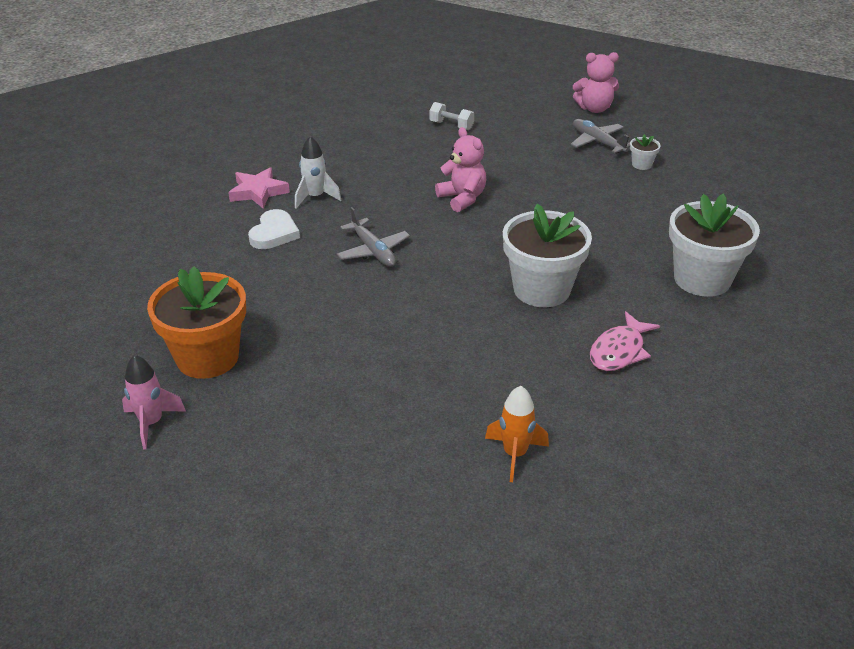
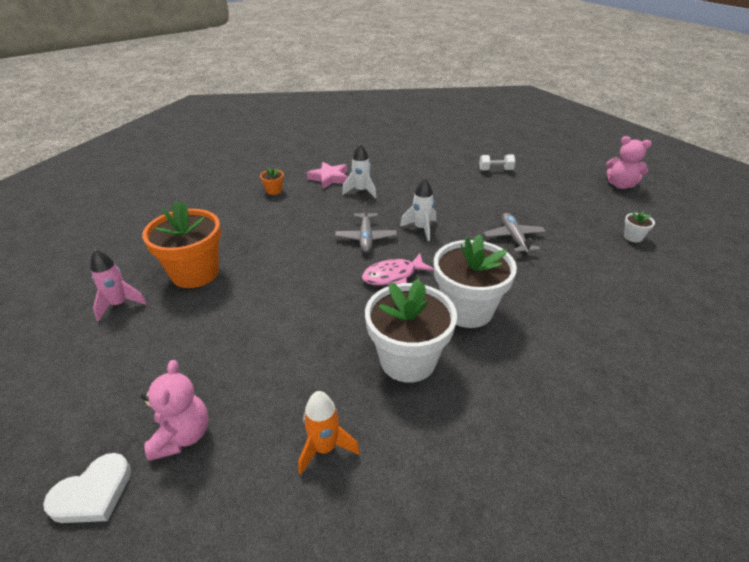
camera: 30 degrees right, 0 degrees up
white heart [248,209,300,249] -> white heart moved to [43,453,131,523]
white dumbbell [429,102,474,130] -> white dumbbell turned 60 degrees counterclockwise [479,155,515,171]
pink teddy bear [435,127,486,212] -> pink teddy bear moved to [141,360,209,461]
grey plane [571,119,630,154] -> grey plane moved to [484,213,546,254]
pink fish [590,311,660,371] -> pink fish moved to [362,254,434,286]
white flower pot [669,193,760,297] -> white flower pot moved to [365,279,457,383]
none -> orange flower pot [260,168,284,195]
none -> white rocket [400,178,436,241]

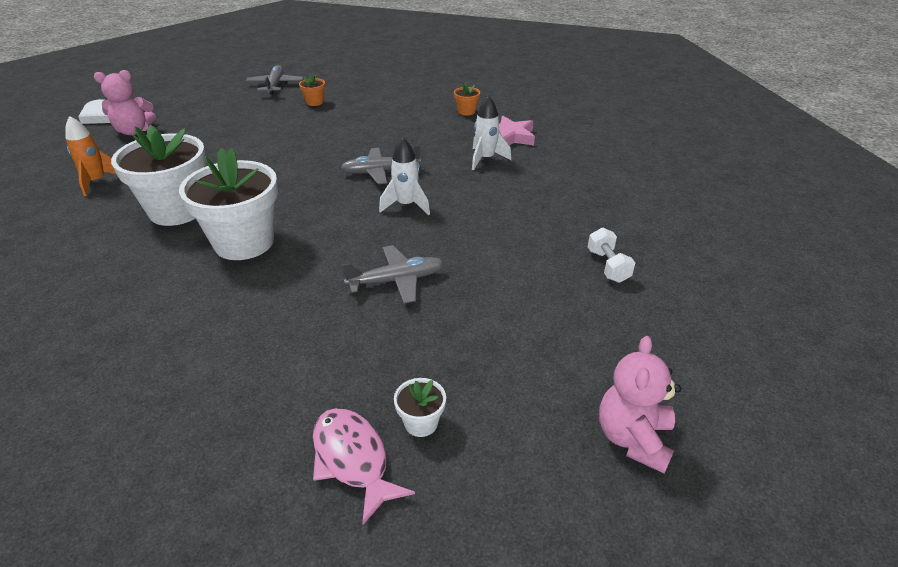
camera: 80 degrees right, 0 degrees up
pink rocket [91,249,147,321] -> grey plane [246,65,304,94]
orange flower pot [142,201,221,288] -> orange flower pot [299,74,325,106], size x0.42
pink fish [362,254,434,286] -> pink fish moved to [313,408,415,525]

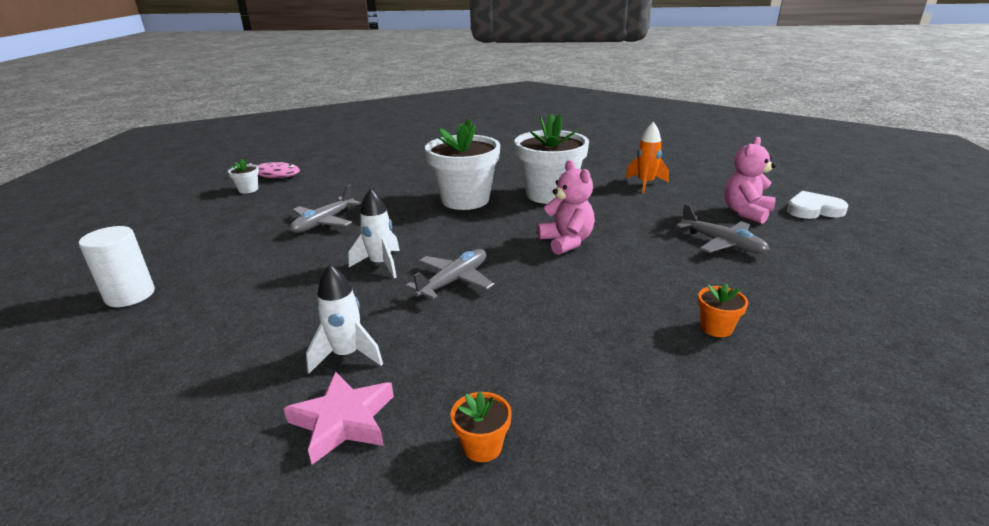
camera: 140 degrees right, 10 degrees down
grey plane [246,65,304,94] -> grey plane moved to [676,204,770,254]
white dumbbell [588,228,635,283] -> white cylinder [79,226,155,307]
pink teddy bear [599,336,682,474] -> pink teddy bear moved to [537,160,595,255]

